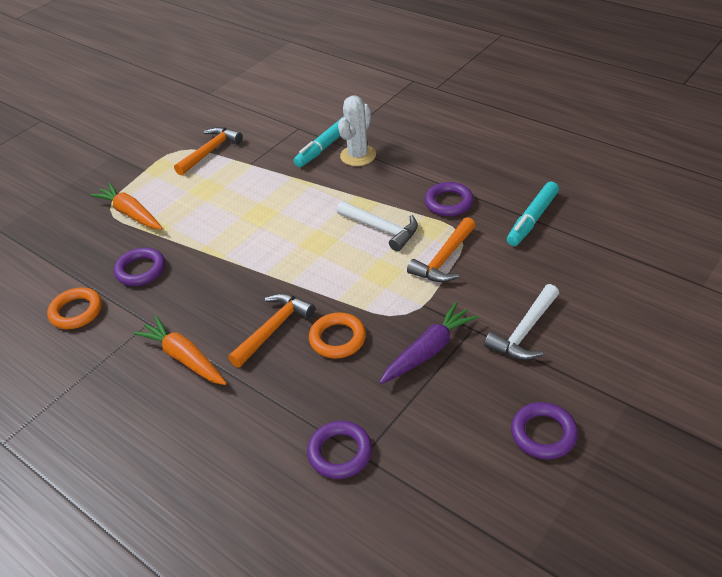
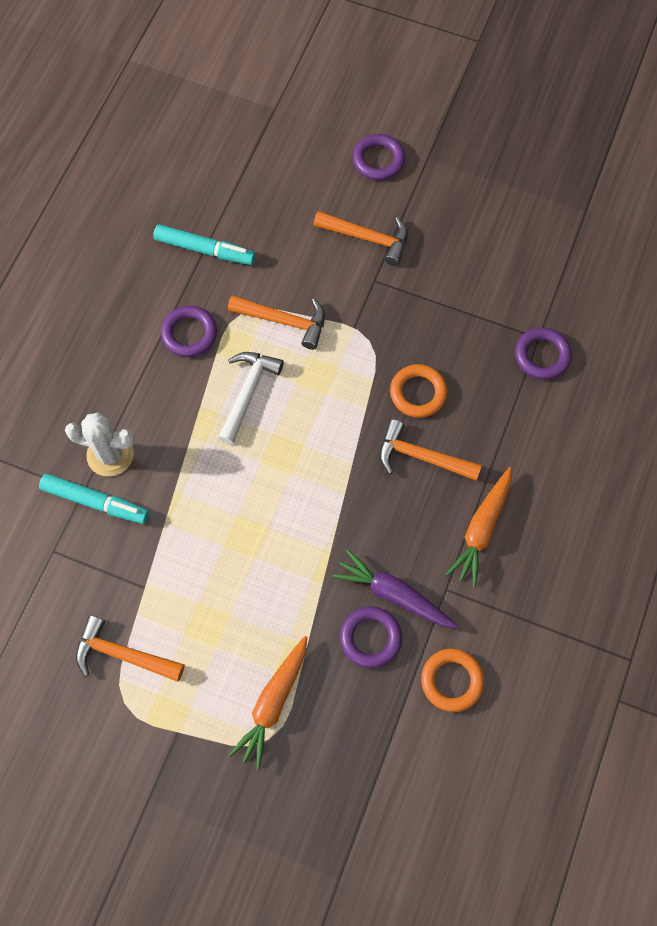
camera: 110 degrees left, 25 degrees up
purple carrot [379,302,478,384] -> purple carrot moved to [332,549,458,628]
white hammer [484,284,559,360] -> orange hammer [314,211,408,266]
purple ring [511,402,578,459] -> purple ring moved to [353,134,405,181]

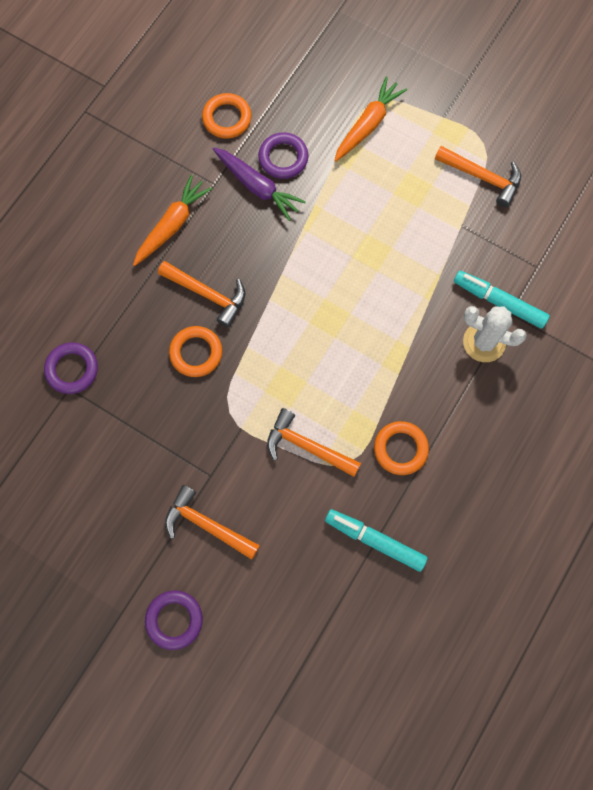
camera: 170 degrees left, 5 degrees up
purple ring [161,306,217,357] -> orange ring [374,421,429,475]
white hammer [218,352,284,445] -> none

